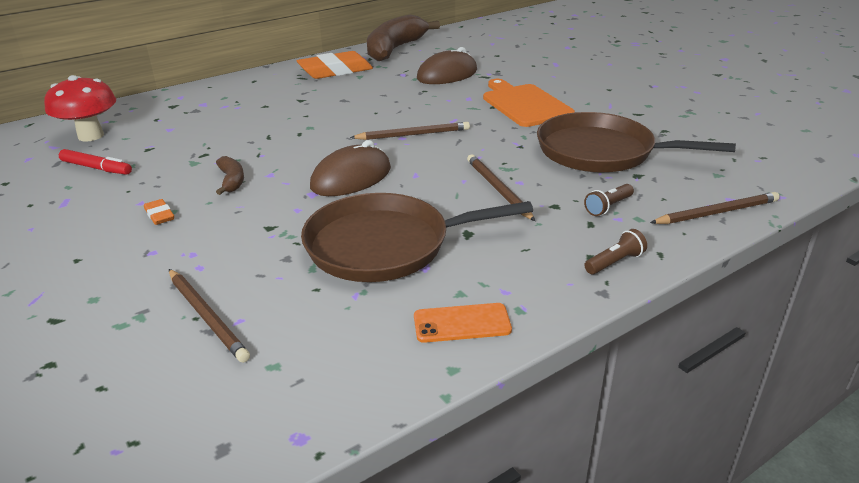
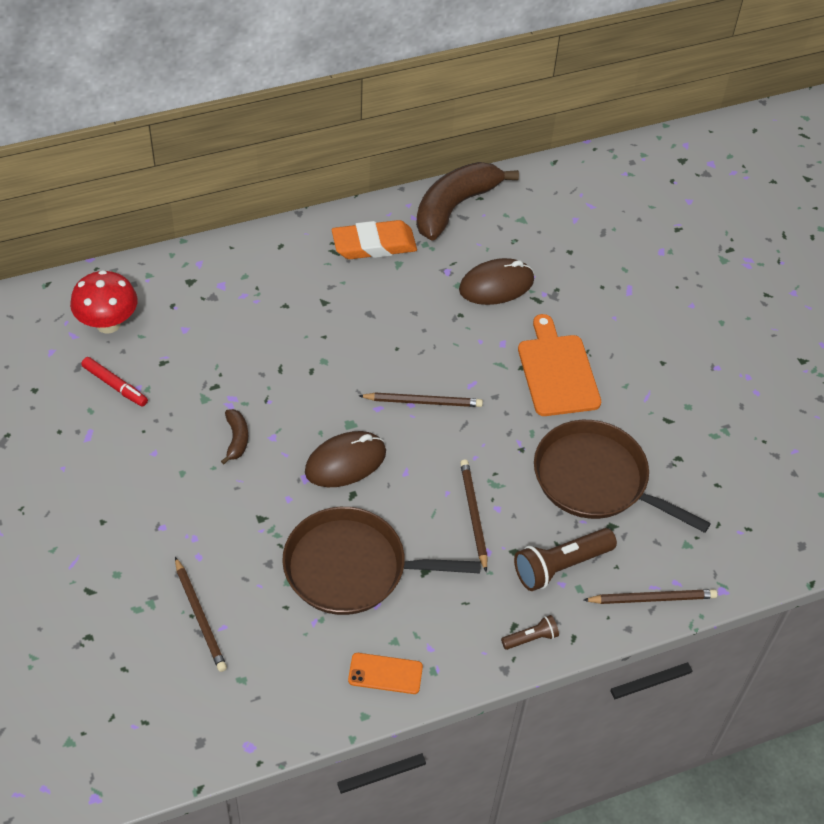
camera: 10 degrees right, 20 degrees up
orange eraser [144,199,174,225] -> none
brown flashlight [584,184,634,216] -> brown flashlight [514,528,617,591], size x1.91

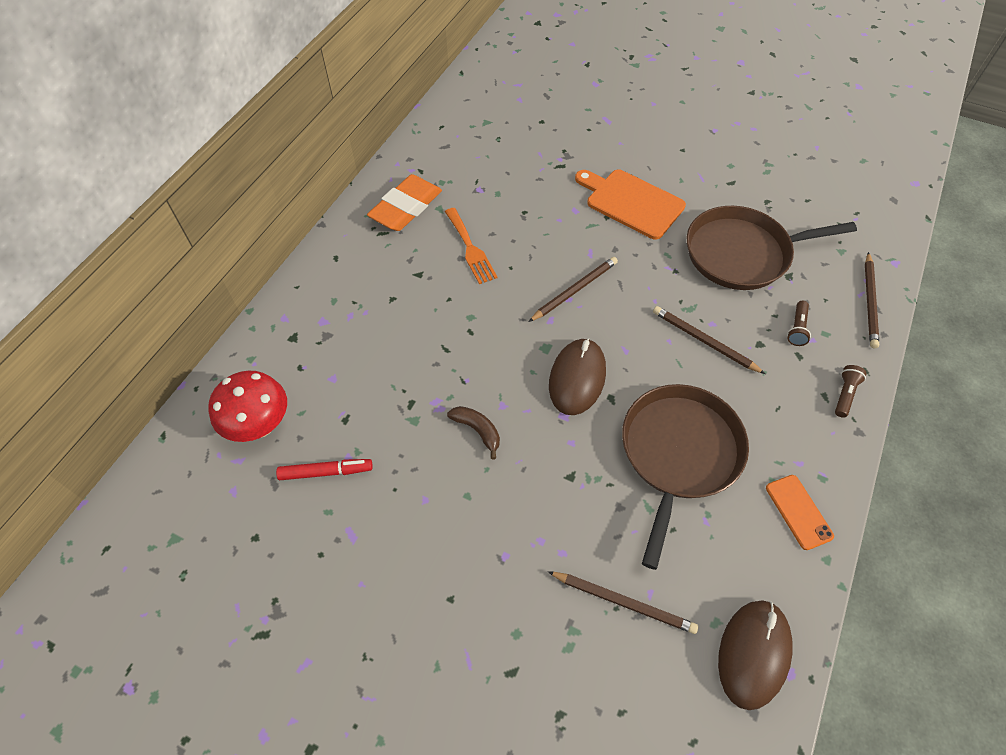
camera: 40 degrees left, 5 degrees up
brown pan [282,507,481,615] -> brown pan turned 150 degrees clockwise [622,384,749,570]
orange phone [348,653,423,694] -> orange phone turned 75 degrees counterclockwise [766,475,834,550]
brown banana [416,162,519,240] -> none
brown mouse [459,258,534,305] -> brown mouse moved to [718,600,793,710]
brown flashlight [514,528,617,591] -> brown flashlight [787,301,811,346], size x0.52
brown pencil [584,589,717,604] -> brown pencil turned 150 degrees clockwise [865,252,879,348]
none -> orange fork [445,208,498,284]

